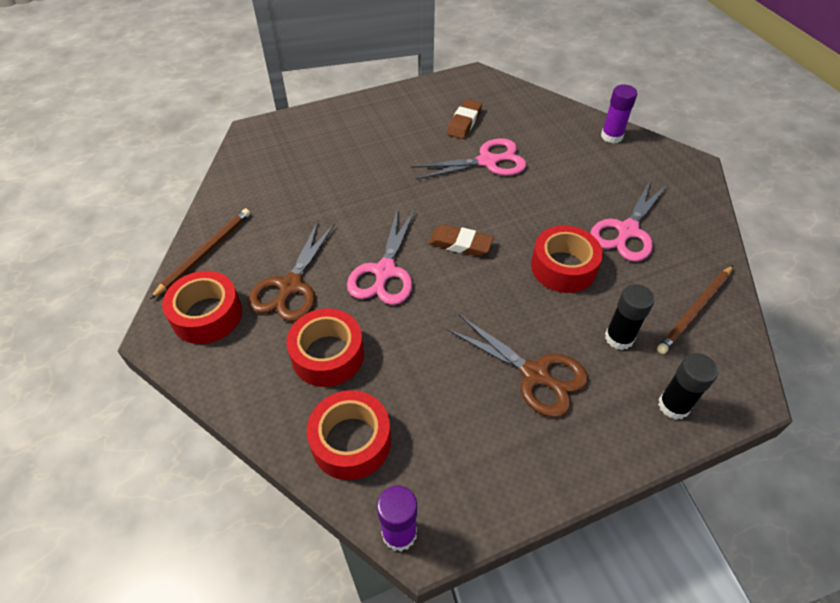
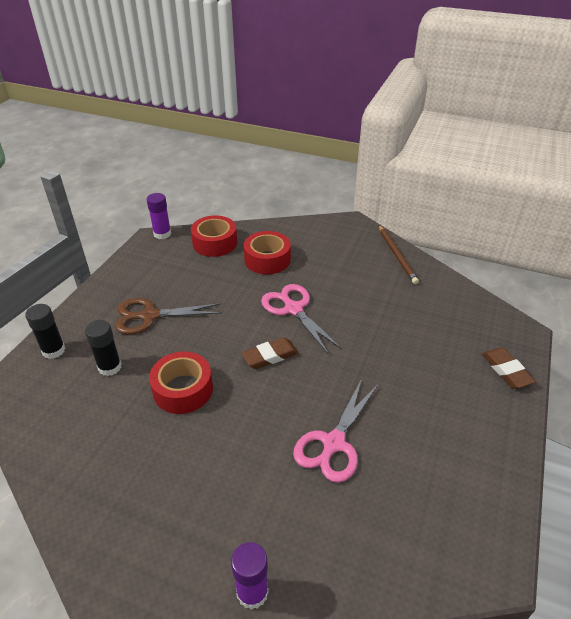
camera: 135 degrees right, 10 degrees down
red tape [162,271,242,344] -> none
brown scissors [248,221,335,322] -> none
brown eraser [447,99,482,139] -> brown eraser moved to [482,348,536,388]
pink scissors [590,179,668,262] -> none
brown pencil [657,265,733,354] -> none

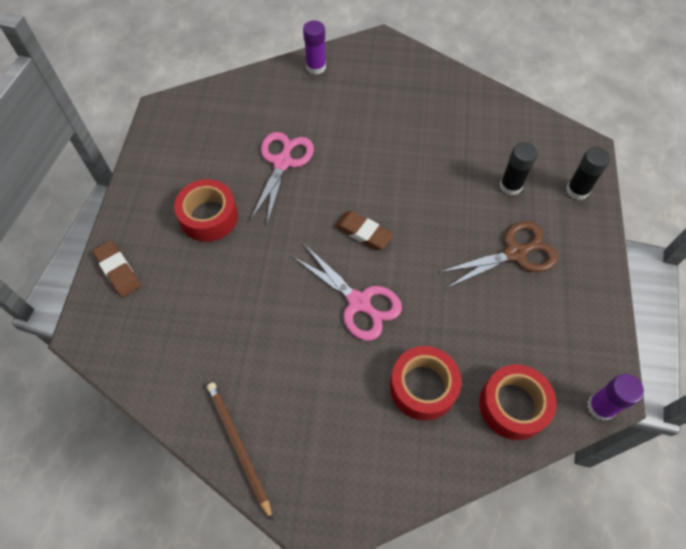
camera: 165 degrees right, 20 degrees up
red tape [149,351,213,414] -> red tape moved to [174,179,238,242]
brown eraser [241,338,299,369] -> brown eraser turned 75 degrees clockwise [335,211,394,250]

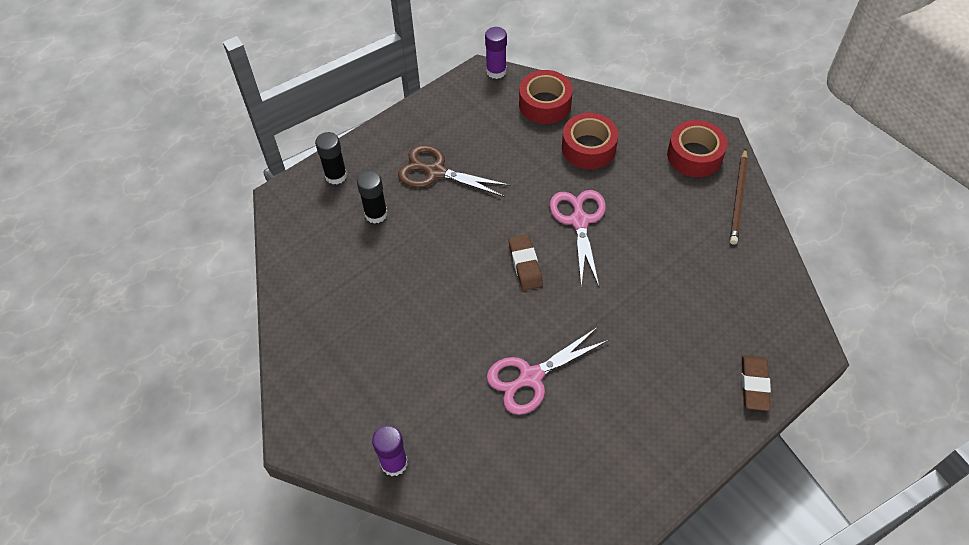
camera: 135 degrees left, 5 degrees down
red tape [174,179,238,242] -> red tape moved to [667,120,728,177]

